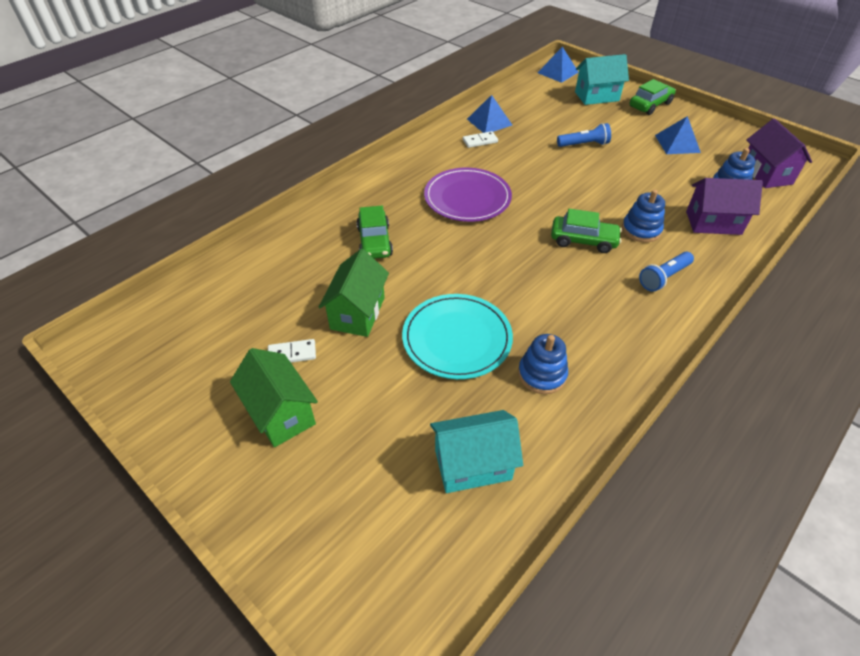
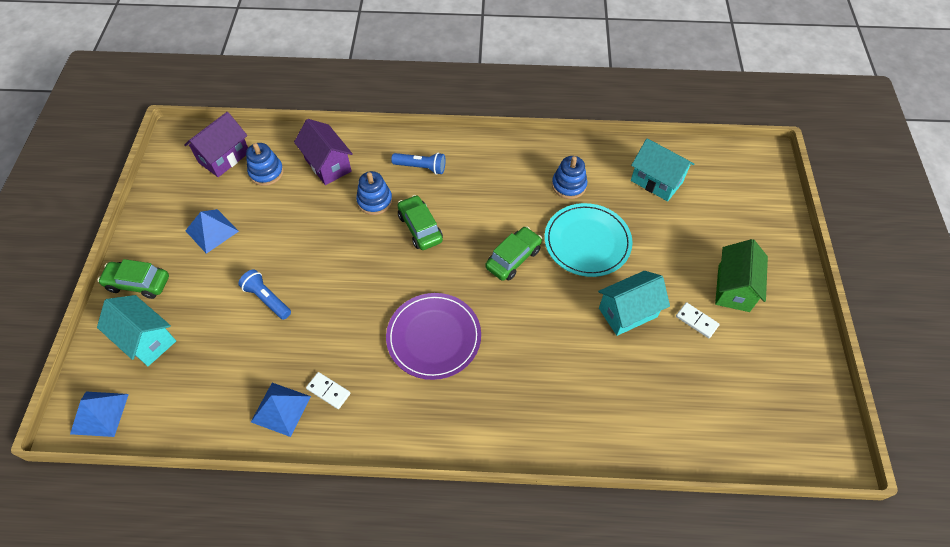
camera: 130 degrees left, 10 degrees up
green house [318,249,389,337] -> turquoise house [598,271,670,336]
green car [356,206,393,259] -> green car moved to [485,226,542,281]

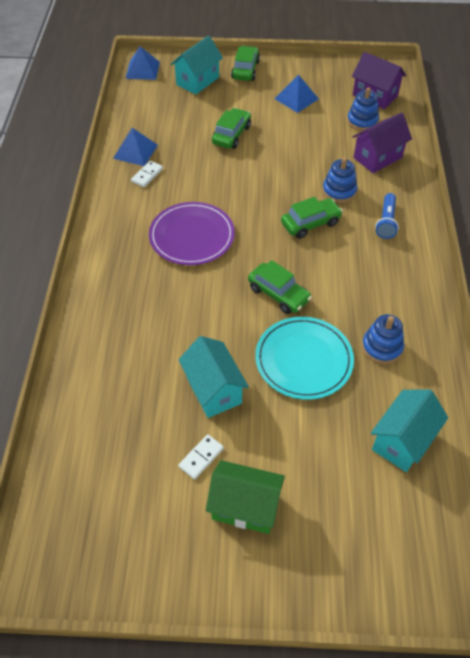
camera: 90 degrees right, 5 degrees down
blue flashlight [238,269,291,320] -> green car [212,108,251,149]

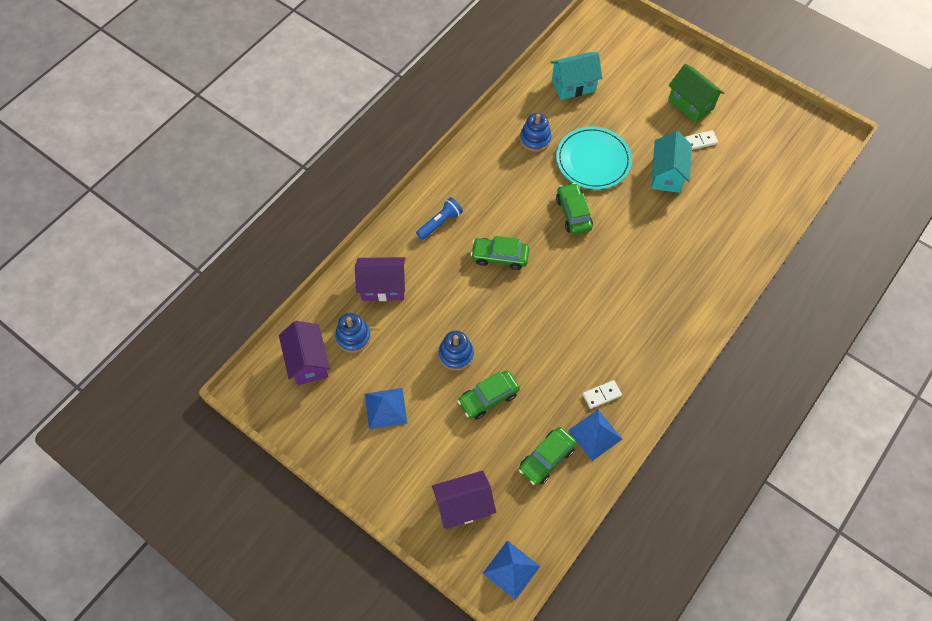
camera: 145 degrees left, 10 degrees up
purple plate [149,202,235,265] -> none
turquoise house [170,36,223,94] -> purple house [432,471,496,529]
green car [231,46,260,81] -> green car moved to [519,427,577,485]
blue stacking toy [323,157,357,203] -> blue stacking toy moved to [438,331,474,371]

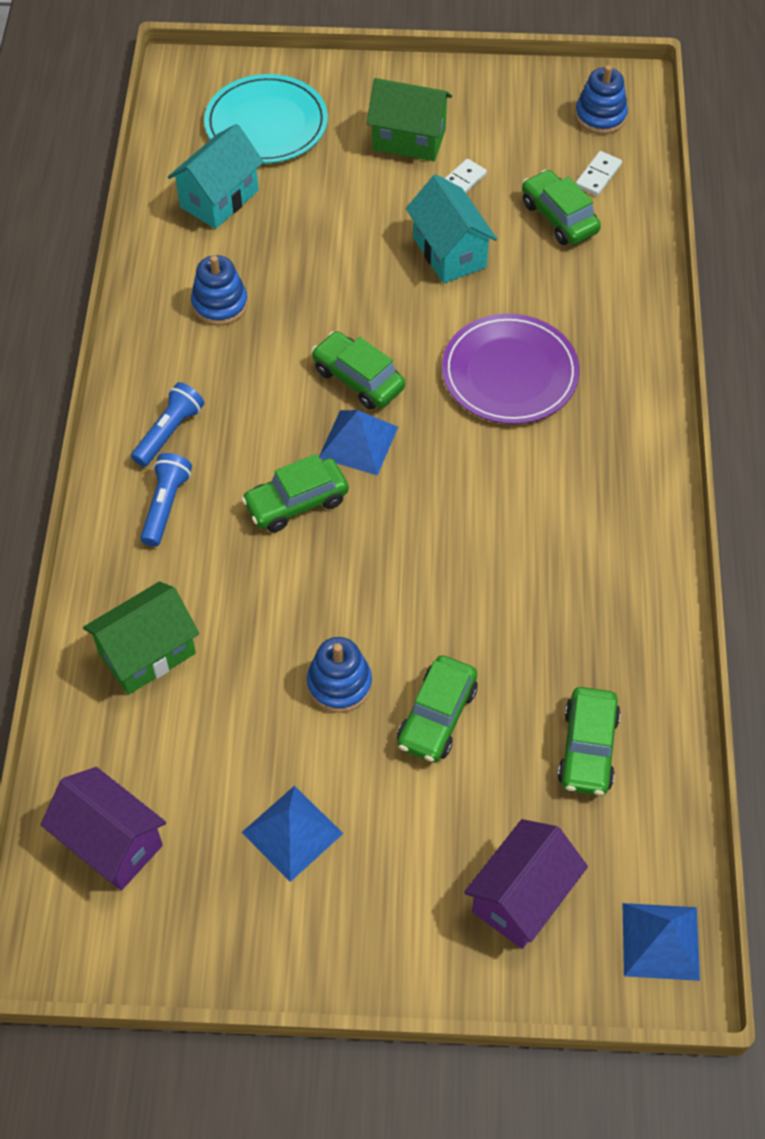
camera: 35 degrees left, 5 degrees down
blue stacking toy [335,313,371,353] -> blue stacking toy moved to [575,65,628,134]
purple house [355,257,405,301] -> green house [83,581,199,695]
turquoise plate [556,127,632,189] -> turquoise plate moved to [204,74,328,163]
blue pyramid [568,410,622,461] -> blue pyramid moved to [319,410,398,476]
white domino [583,380,622,409] -> white domino moved to [576,151,622,196]
none -> blue flashlight [131,382,204,467]
none -> purple plate [442,314,580,424]
none -> green car [522,169,601,245]

